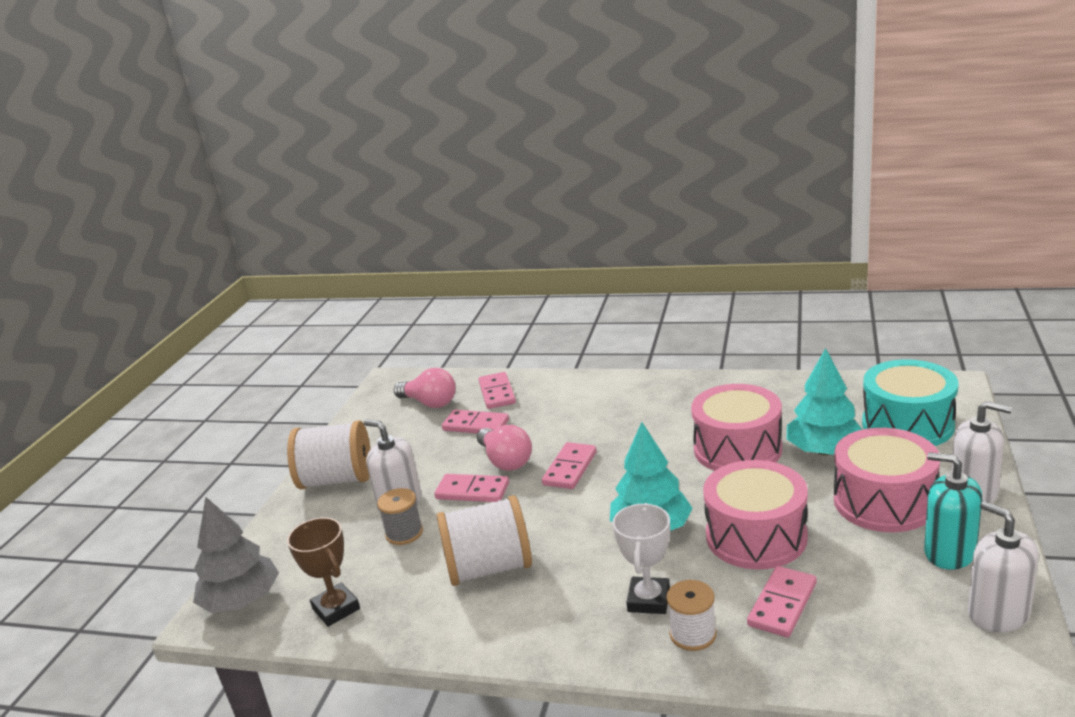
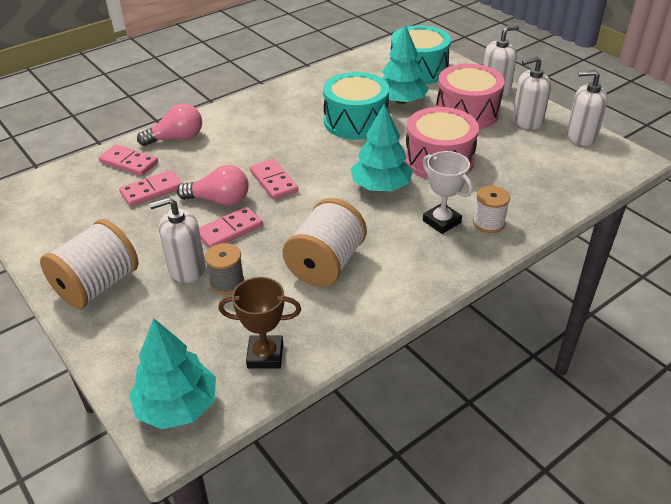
camera: 55 degrees left, 15 degrees up
grey tree [193,496,279,613] -> turquoise tree [129,319,216,429]
pink light bulb [394,368,456,408] -> pink light bulb moved to [137,103,202,146]
pink drum [691,384,782,471] -> turquoise drum [323,72,389,140]
pink domino [747,566,816,638] -> none
turquoise soap dispenser [924,452,982,570] -> white soap dispenser [512,56,551,130]

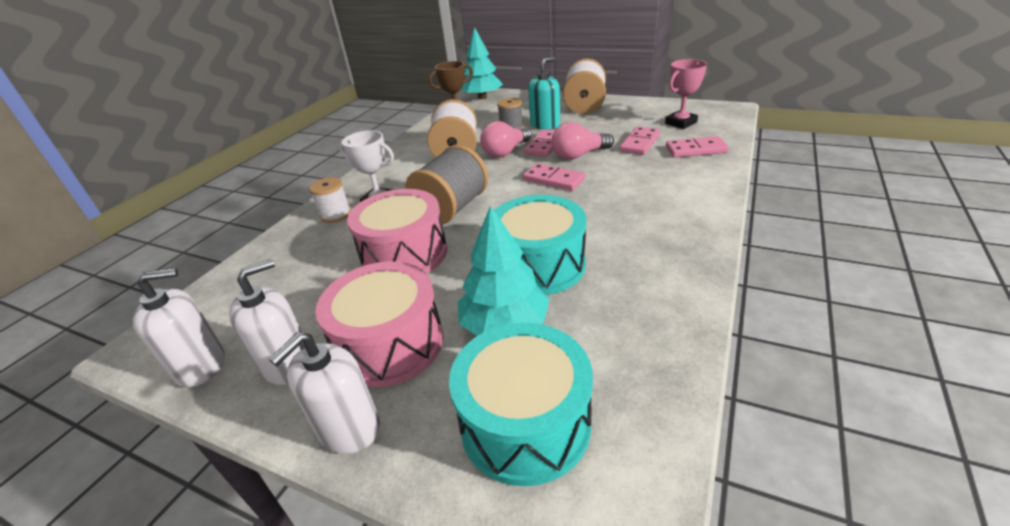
camera: 155 degrees right, 5 degrees down
pink light bulb [137,103,202,146] -> pink light bulb moved to [480,121,532,158]
white soap dispenser [149,197,205,283] -> turquoise soap dispenser [528,57,560,130]
turquoise tree [351,104,413,191] -> grey spool [405,145,488,224]
none -> pink trophy [665,59,707,129]

